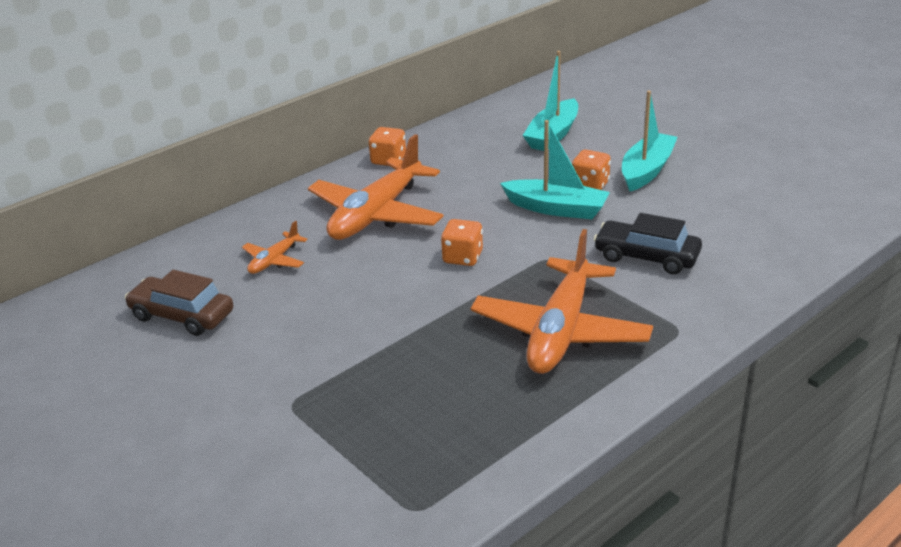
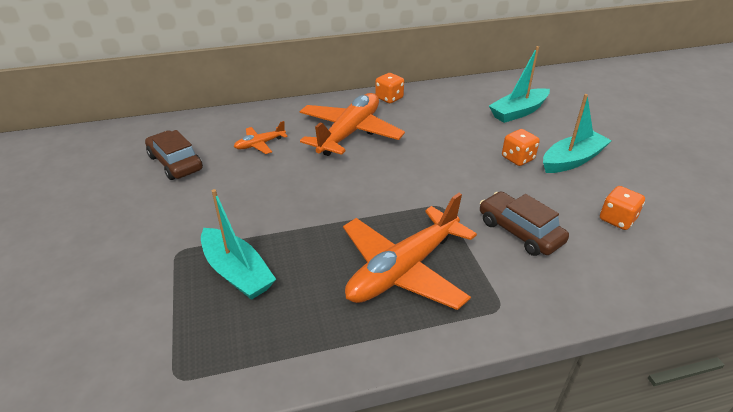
camera: 25 degrees right, 5 degrees up
orange plane [308,134,444,240] -> orange plane turned 150 degrees clockwise [300,93,405,156]
orange dice [441,219,483,266] -> orange dice moved to [600,186,645,230]
turquoise boat [500,120,610,219] -> turquoise boat moved to [201,189,276,300]
black car [593,213,702,274] -> brown car [480,192,569,256]

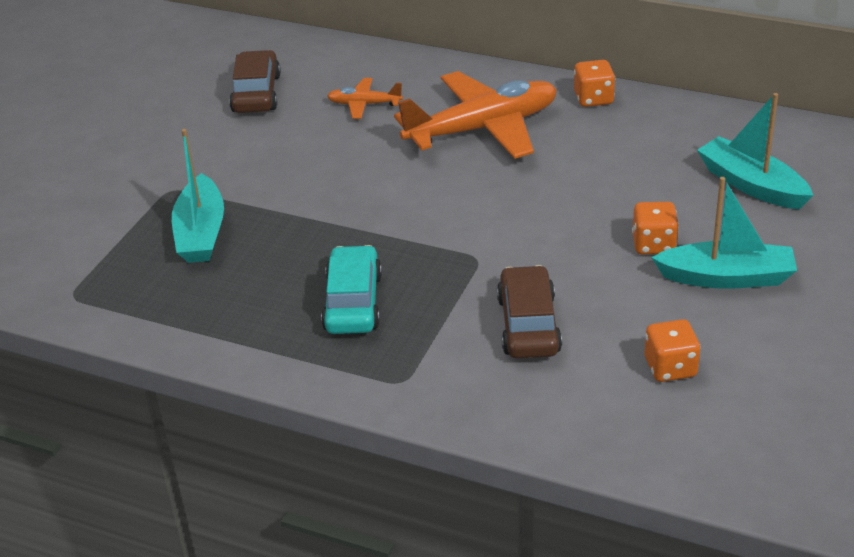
camera: 40 degrees right, 0 degrees up
orange plane [343,193,477,310] -> turquoise car [321,245,382,334]
turquoise boat [489,46,550,123] -> turquoise boat turned 45 degrees clockwise [697,93,814,209]

